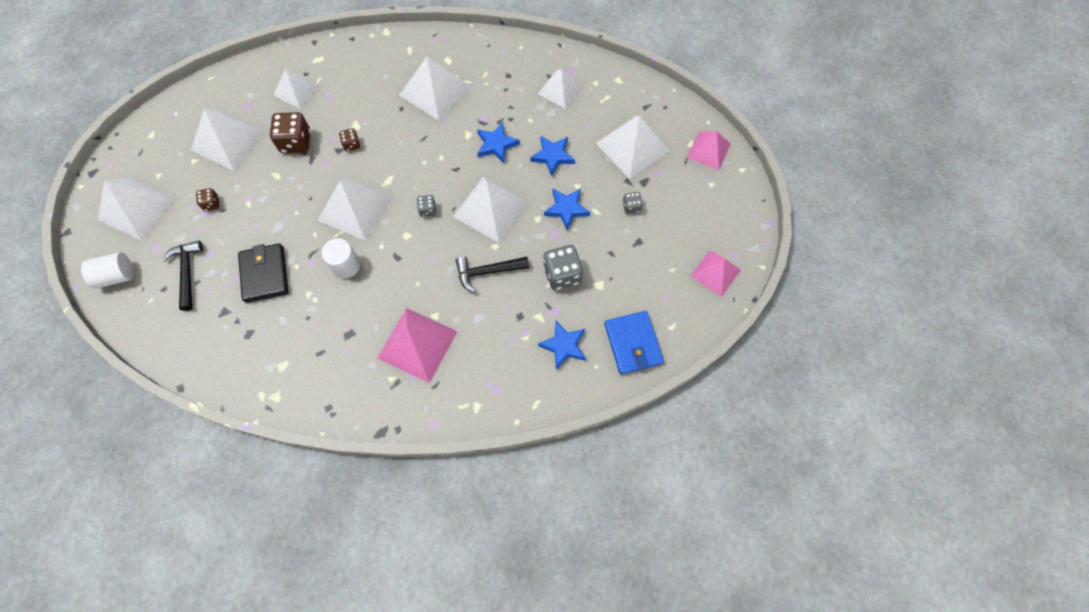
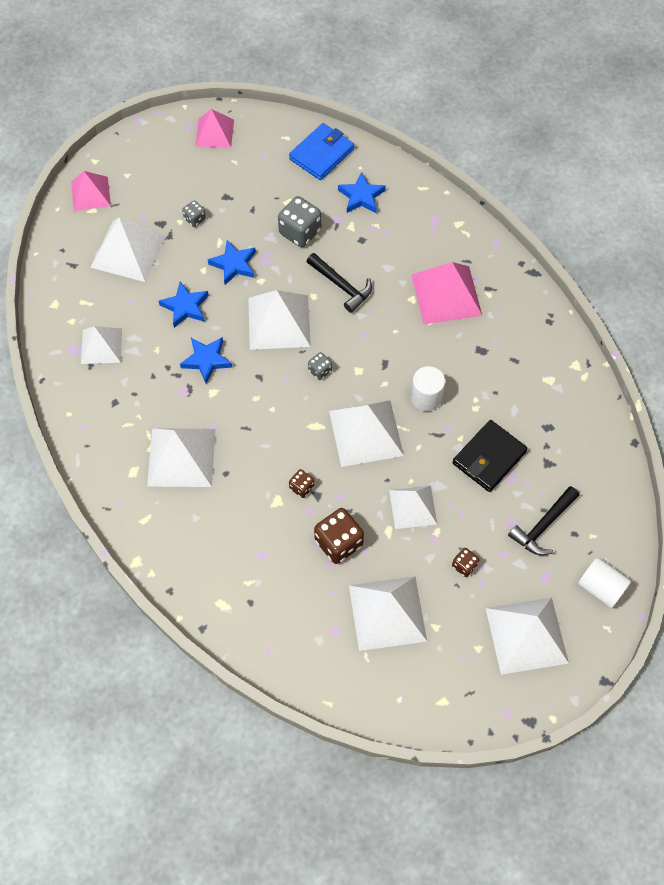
camera: 125 degrees left, 5 degrees down
white pyramid [273,69,319,109] -> white pyramid moved to [389,486,437,529]

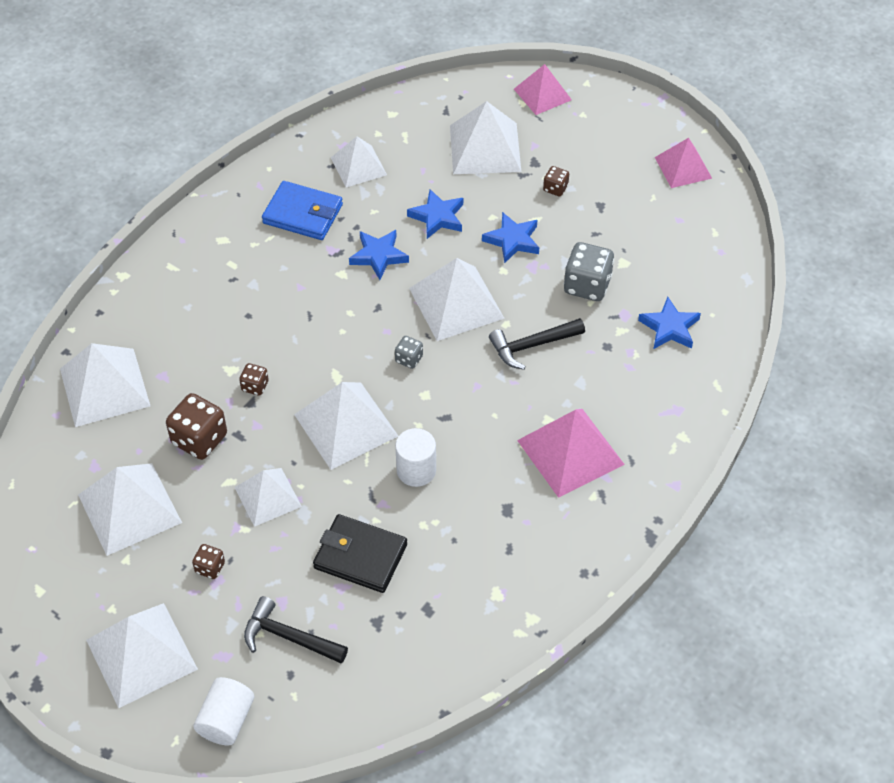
camera: 70 degrees right, 10 degrees down
white pyramid [147,428,215,487] -> white pyramid moved to [60,343,150,427]
grey dice [182,200,206,227] -> brown dice [543,166,569,196]
blue wallet [289,123,354,180] -> blue wallet moved to [262,181,343,240]
black hammer [307,253,372,313] -> black hammer turned 45 degrees clockwise [489,318,585,370]

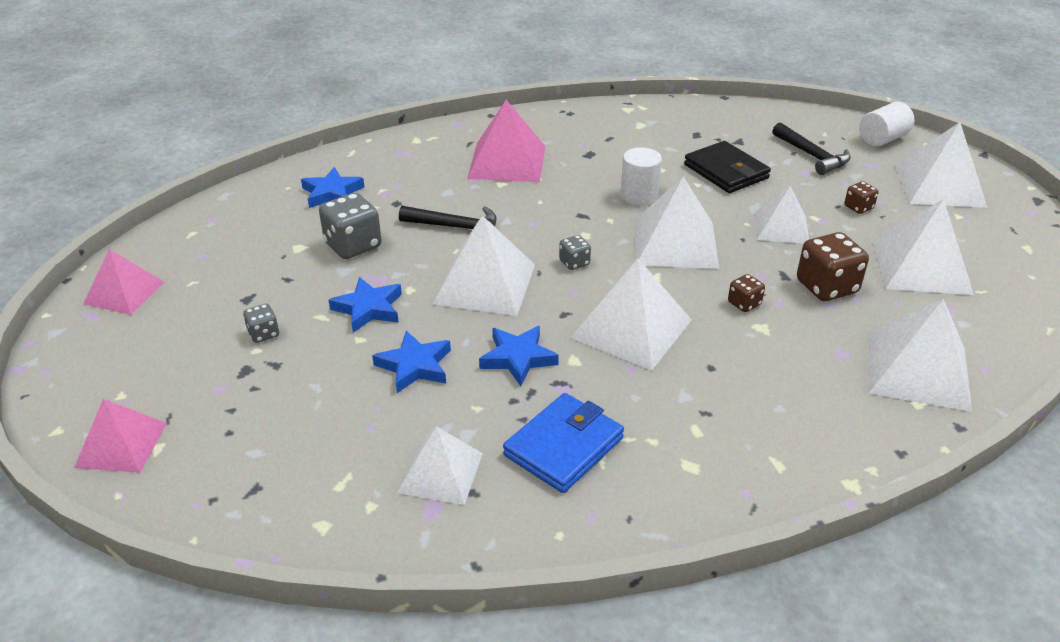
camera: 145 degrees left, 15 degrees down
blue wallet [262,181,343,240] -> blue wallet turned 75 degrees clockwise [503,393,624,493]
white pyramid [450,101,521,174] -> white pyramid moved to [570,259,692,371]
brown dice [543,166,569,196] -> grey dice [243,304,279,343]

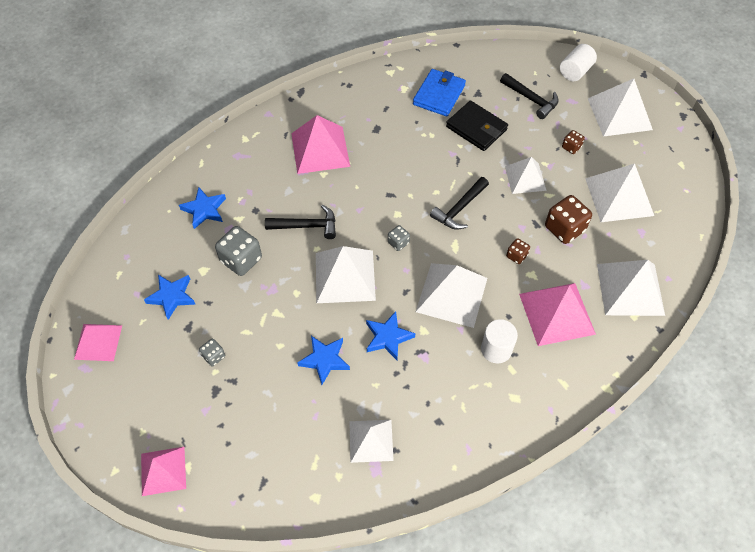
camera: 15 degrees left, 20 degrees up
blue star [328,277,402,333] -> blue star moved to [144,275,196,320]
blue wallet [503,393,624,493] -> blue wallet moved to [413,69,466,116]
white cylinder [620,147,662,206] -> white cylinder moved to [481,319,518,363]
white pyramid [634,177,719,269] -> black hammer [430,177,489,230]
none -> pink pyramid [519,283,596,346]

